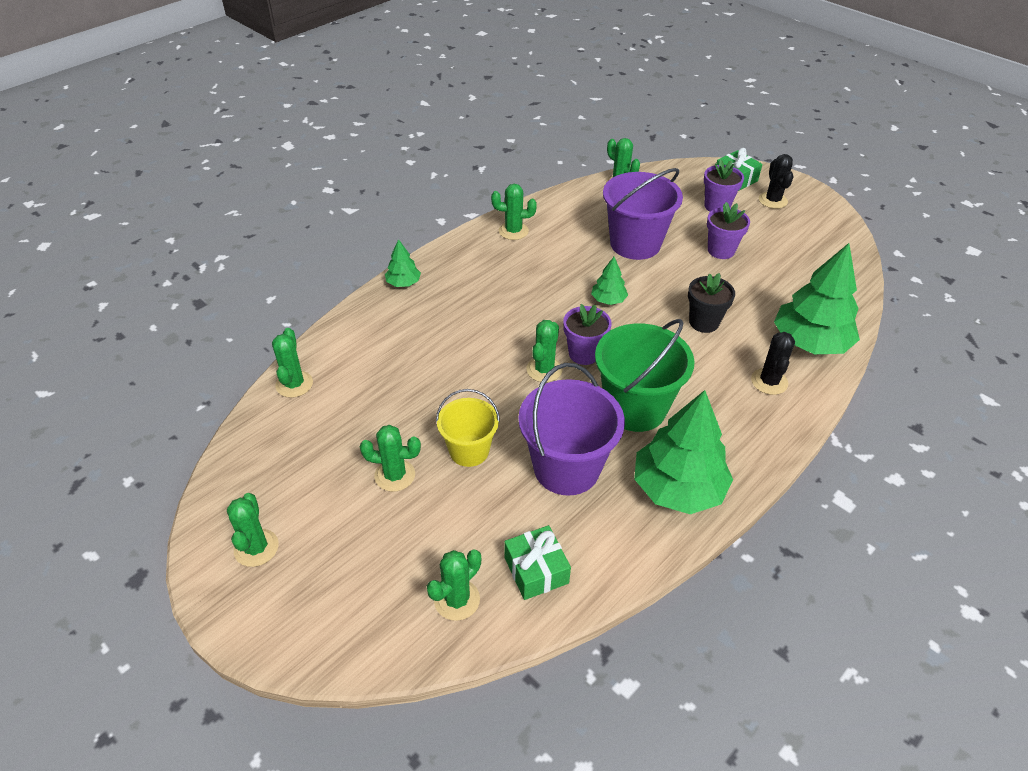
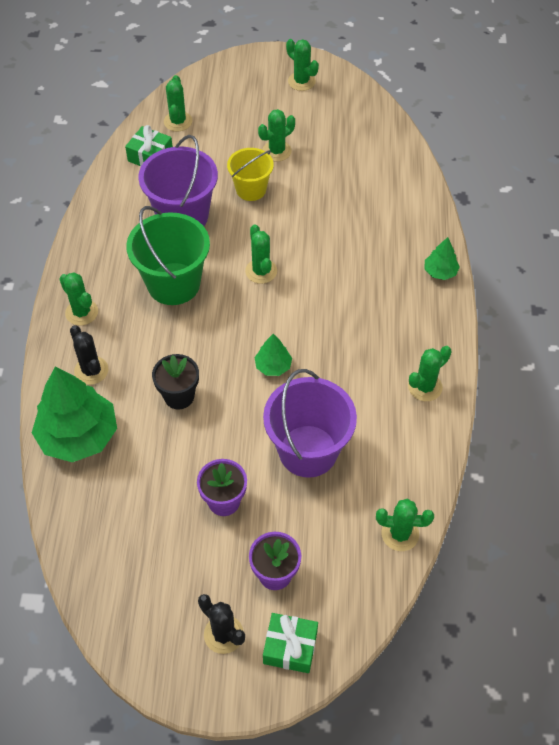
camera: 140 degrees right, 10 degrees up
green cactus [272,328,313,398] -> green cactus moved to [59,272,98,326]
purple flower pot [563,304,612,365] -> none
green tree [634,390,733,514] -> none

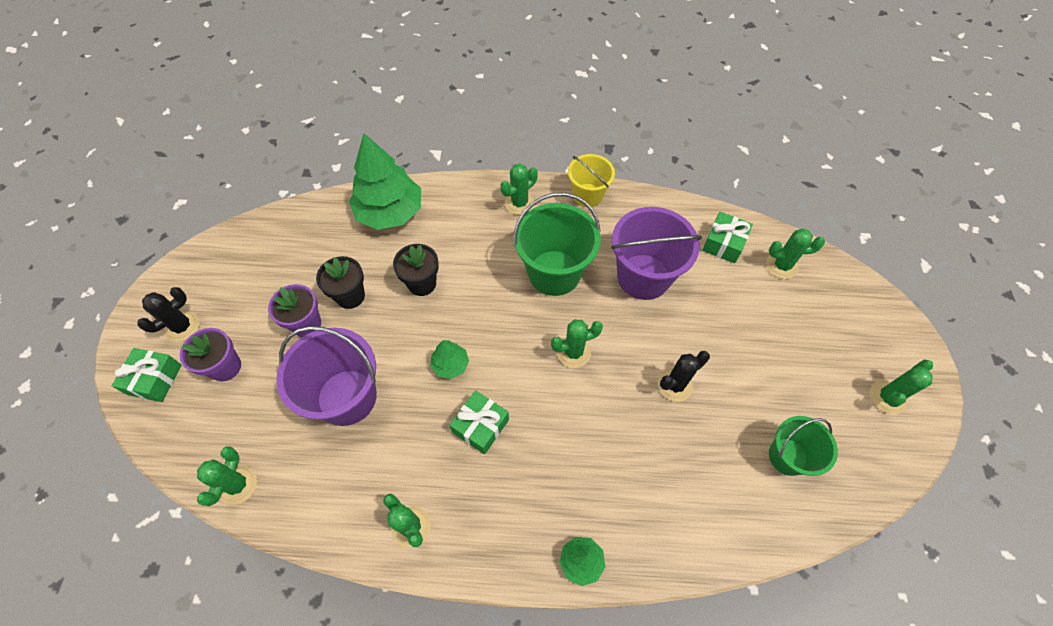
camera: 90 degrees right, 5 degrees up
black cactus [70,325,108,385] -> black cactus moved to [658,351,710,402]
yellow bucket [227,148,274,201] -> yellow bucket moved to [568,154,615,207]
green cactus [258,109,295,162] -> none
none -> black flower pot [316,256,365,309]
none -> green gift [450,390,509,454]
none -> green bucket [769,416,838,476]

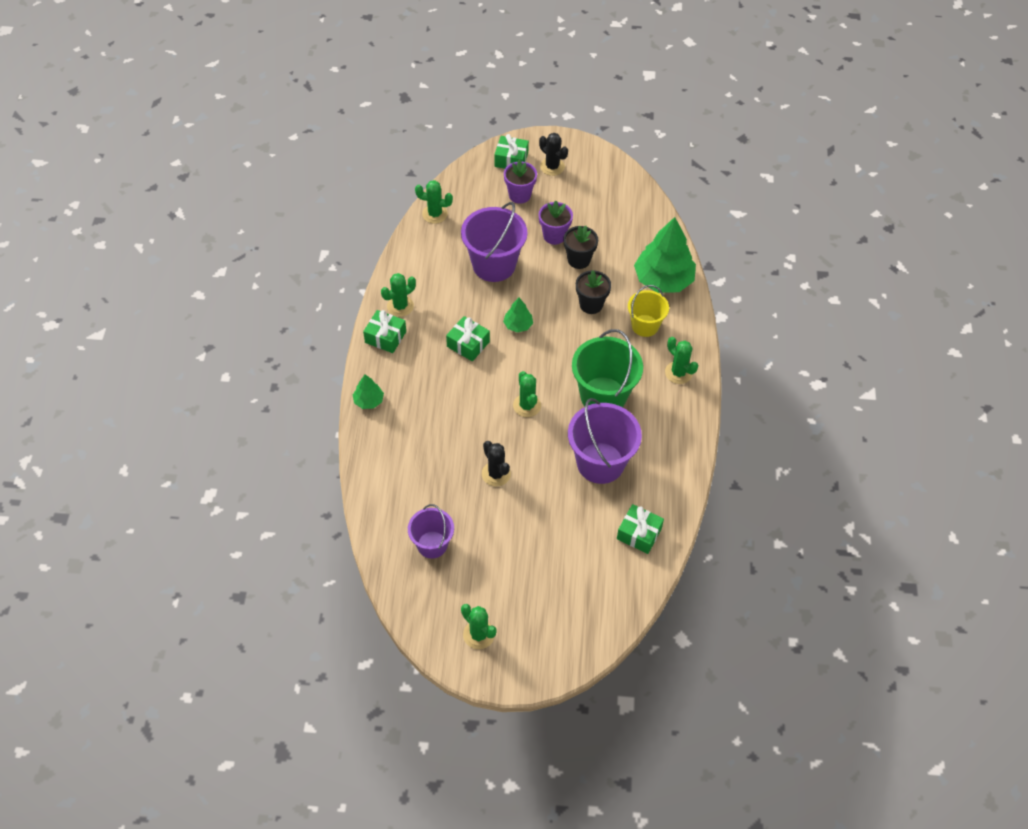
camera: 90 degrees right, 5 degrees down
yellow bucket [568,154,615,207] -> yellow bucket moved to [628,285,669,337]
green cactus [766,228,825,279] -> none
green bucket [769,416,838,476] -> purple bucket [408,504,454,559]
none -> green gift [363,310,406,353]

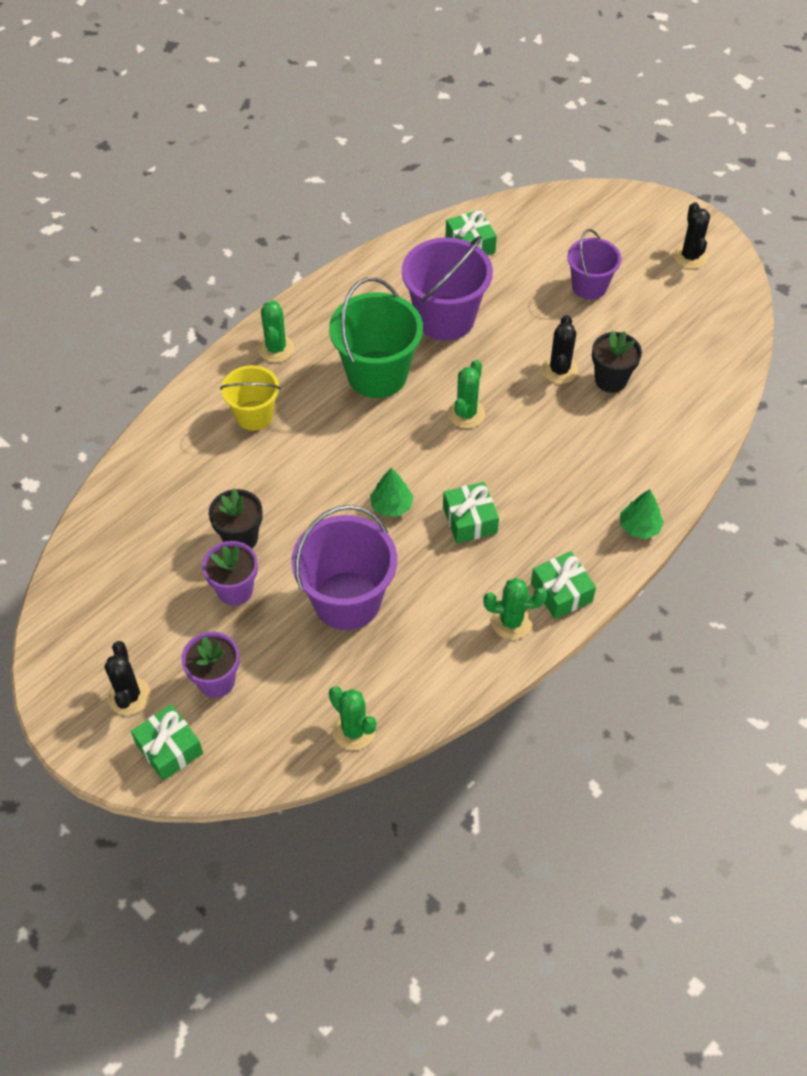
camera: 140 degrees left, 0 degrees up
purple bucket [408,504,454,559] -> purple bucket moved to [567,229,621,300]
green cactus [461,604,497,649] -> black cactus [673,202,710,269]
black flower pot [576,270,611,314] -> black flower pot moved to [592,331,642,393]
green tree [634,217,696,293] -> none

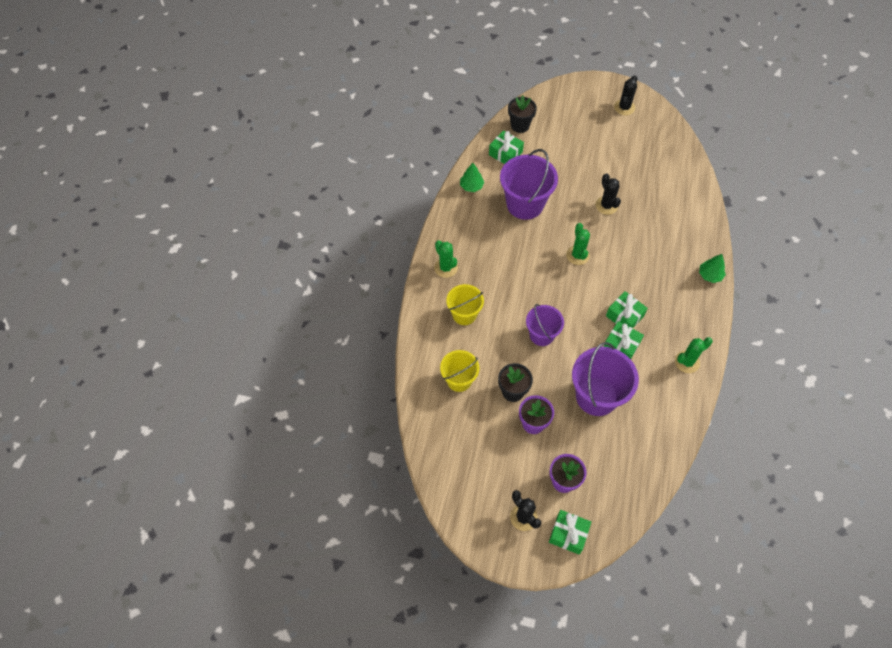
camera: 30 degrees left, 5 degrees up
green bucket [329,278,423,398] -> none
green cactus [329,686,377,750] -> none
green tree [370,468,414,517] -> green tree moved to [460,163,484,192]
green gift [531,551,596,619] -> green gift moved to [604,321,644,359]
purple bucket [567,229,621,300] -> purple bucket moved to [526,304,564,346]
black flower pot [592,331,642,393] -> black flower pot moved to [508,95,537,133]
black cactus [673,202,710,269] -> black cactus turned 60 degrees clockwise [614,75,637,115]
none -> yellow bucket [440,350,479,392]

